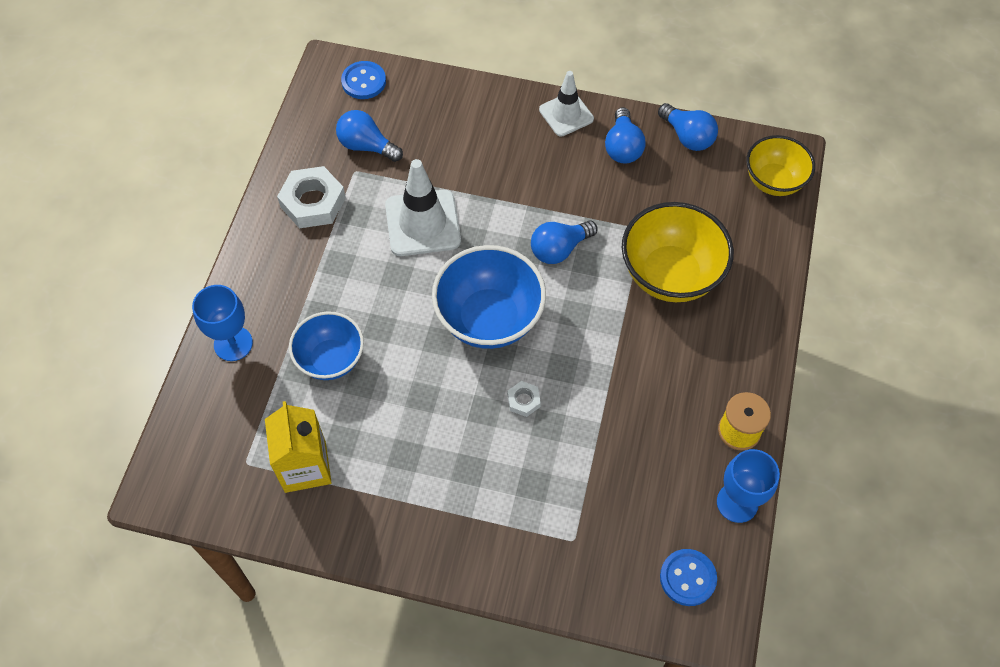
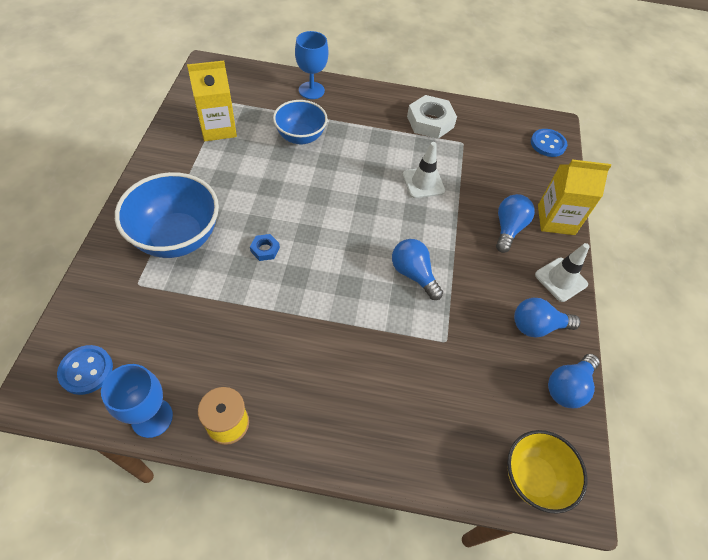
camera: 80 degrees right, 5 degrees down
blue light bulb [336,110,403,162] -> blue light bulb moved to [496,194,535,253]
white traffic cone [385,159,461,256] -> white traffic cone [403,142,445,198], size x0.65
blue bowl [432,245,546,349] -> blue bowl moved to [115,172,219,258]
white nut [507,381,541,417] -> blue nut [250,234,280,261]
yellow bowl [622,202,734,302] -> none
none -> yellow carton [538,159,611,235]

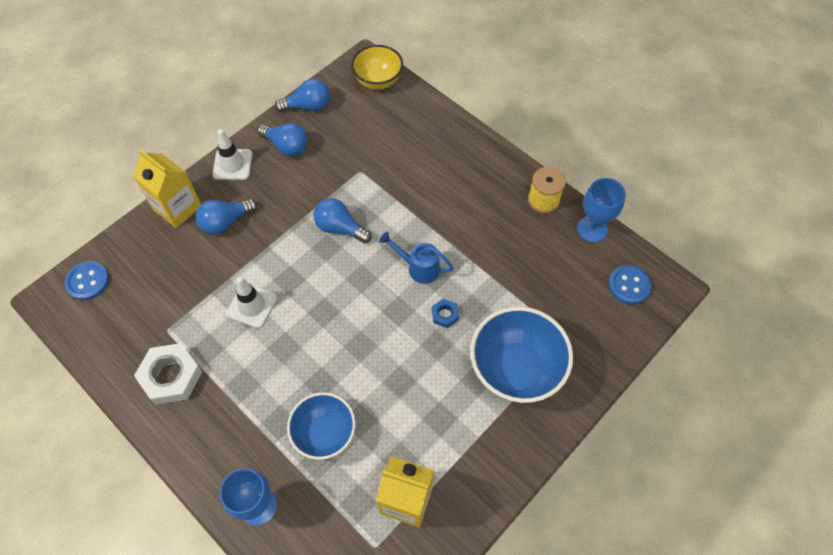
camera: 140 degrees left, 5 degrees up
blue light bulb [392,239,443,300] -> blue light bulb turned 120 degrees clockwise [313,198,372,243]
none -> blue watering can [379,232,454,284]

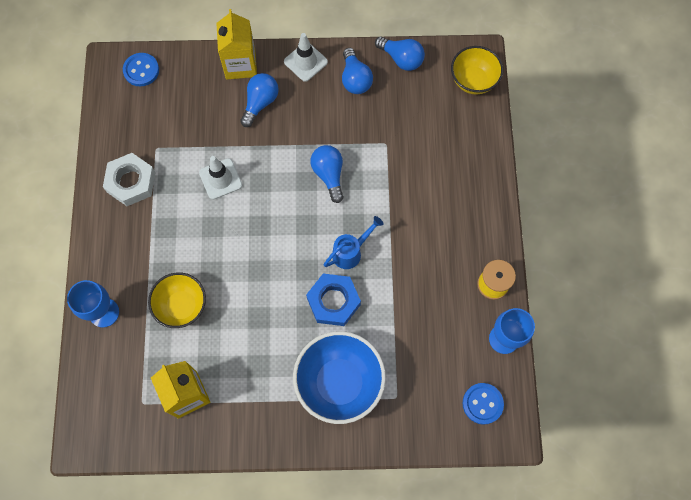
camera: 45 degrees right, 10 degrees up
blue light bulb [196,199,257,235] -> blue light bulb turned 105 degrees clockwise [240,73,279,127]
blue bowl [287,392,356,460] -> yellow bowl [148,273,206,328]
blue watering can [379,232,454,284] -> blue watering can turned 75 degrees clockwise [324,216,384,269]
blue nut [432,299,459,328] -> blue nut [306,274,361,326], size x2.04

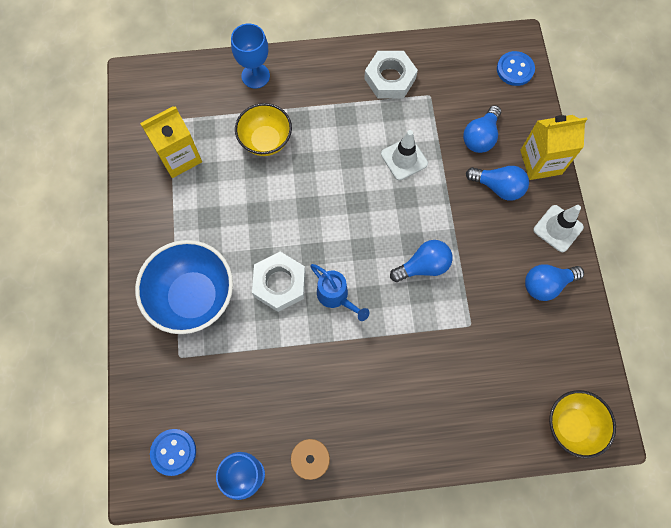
camera: 85 degrees right, 0 degrees up
blue nut [306,274,361,326] -> white nut [252,252,305,312]
blue light bulb [375,36,425,71] -> blue light bulb moved to [463,105,501,153]

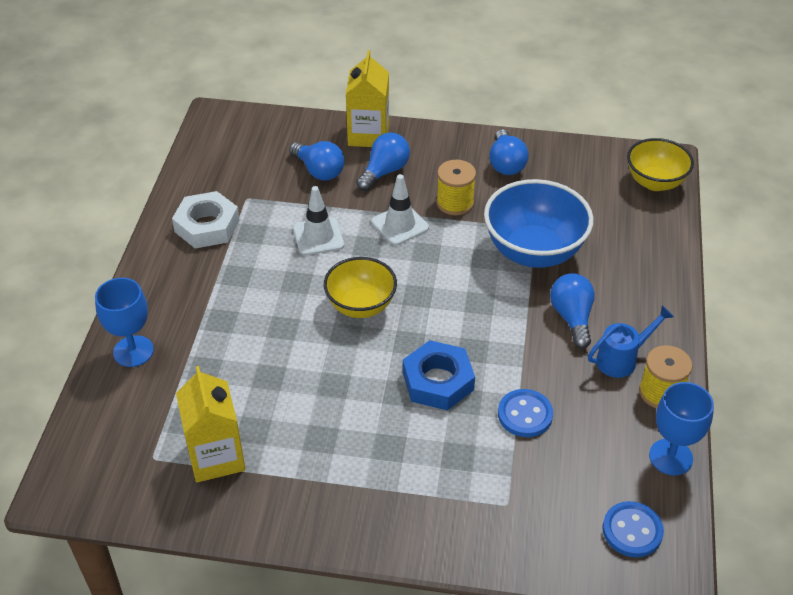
camera: 75 degrees left, 25 degrees down
blue bowl [135,240,233,334] -> blue bowl moved to [484,179,594,268]
yellow bowl [235,103,292,156] -> yellow bowl moved to [324,257,397,318]
white nut [252,252,305,312] -> blue nut [403,340,475,411]
blue watering can [310,264,369,321] -> blue watering can moved to [588,305,674,378]
blue light bulb [390,240,453,282] -> blue light bulb moved to [550,273,595,349]
blue button [497,51,535,86] -> blue button moved to [498,389,553,437]
white traffic cone [533,205,584,252] -> white traffic cone moved to [371,174,429,245]
none -> yellow spool [436,160,476,215]

